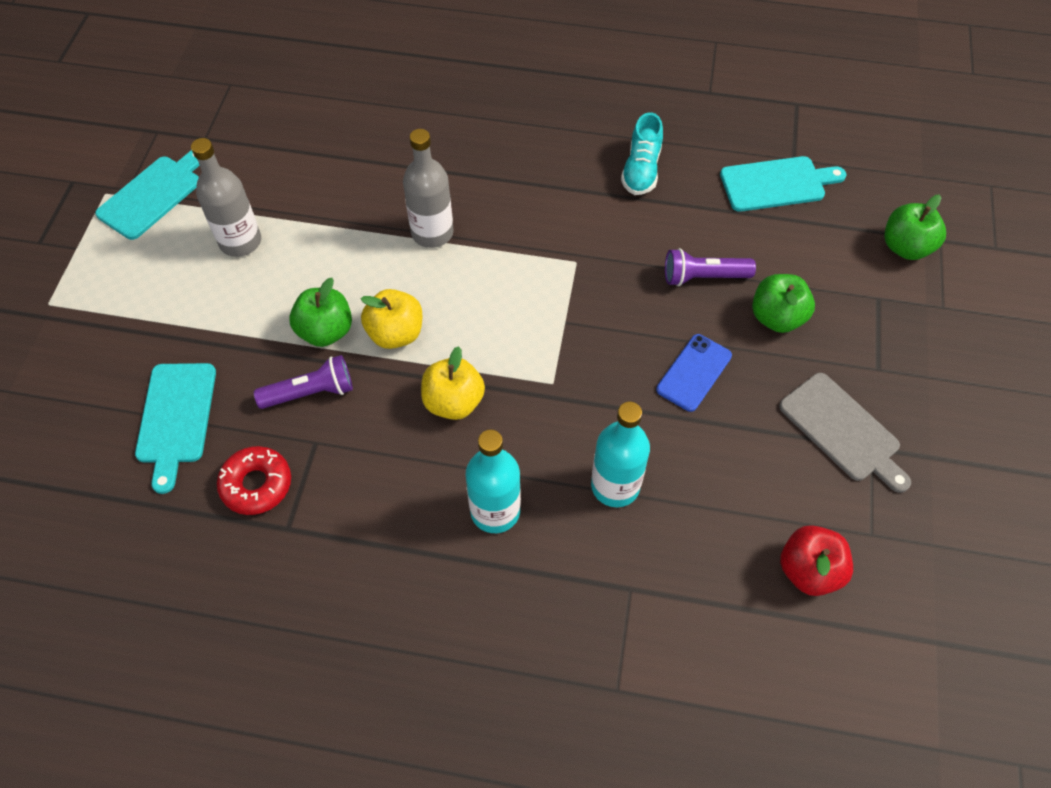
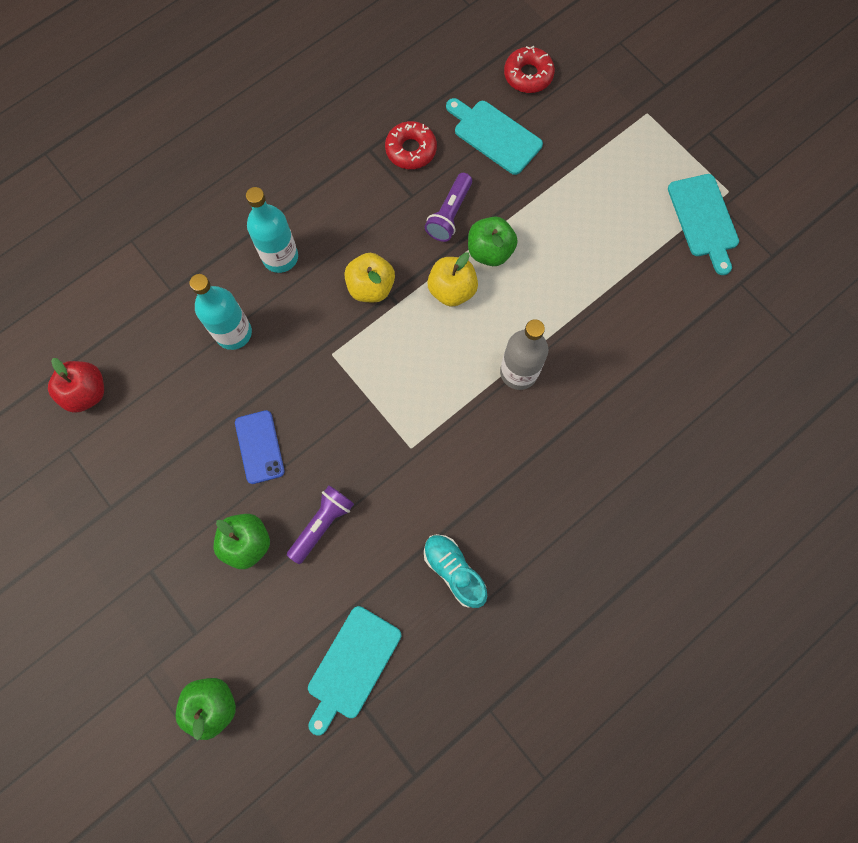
camera: 130 degrees right, 15 degrees up
grey bottle [191,138,261,257] -> none
grey cutting board [779,373,911,493] -> none
none -> red donut [504,46,555,93]

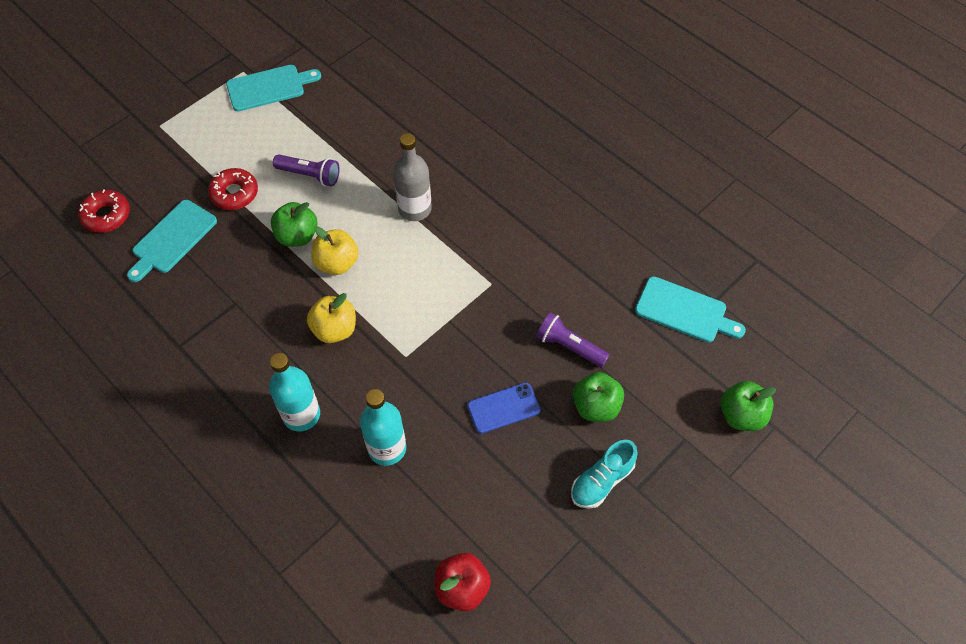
camera: 95 degrees left, 15 degrees down
red donut [385,121,437,169] -> red donut moved to [208,168,258,210]
turquoise shoe [424,534,487,608] -> turquoise shoe moved to [571,440,638,509]
purple flashlight [425,173,472,242] -> purple flashlight moved to [273,154,340,187]

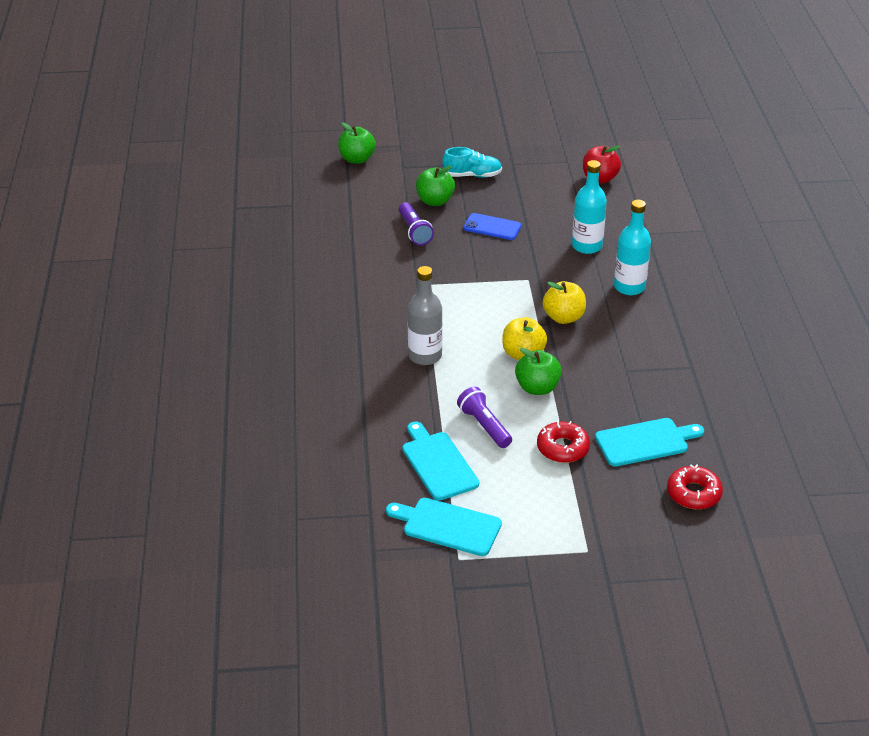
camera: 140 degrees left, 20 degrees down
turquoise cutting board [635,276,746,342] -> turquoise cutting board moved to [402,421,479,501]

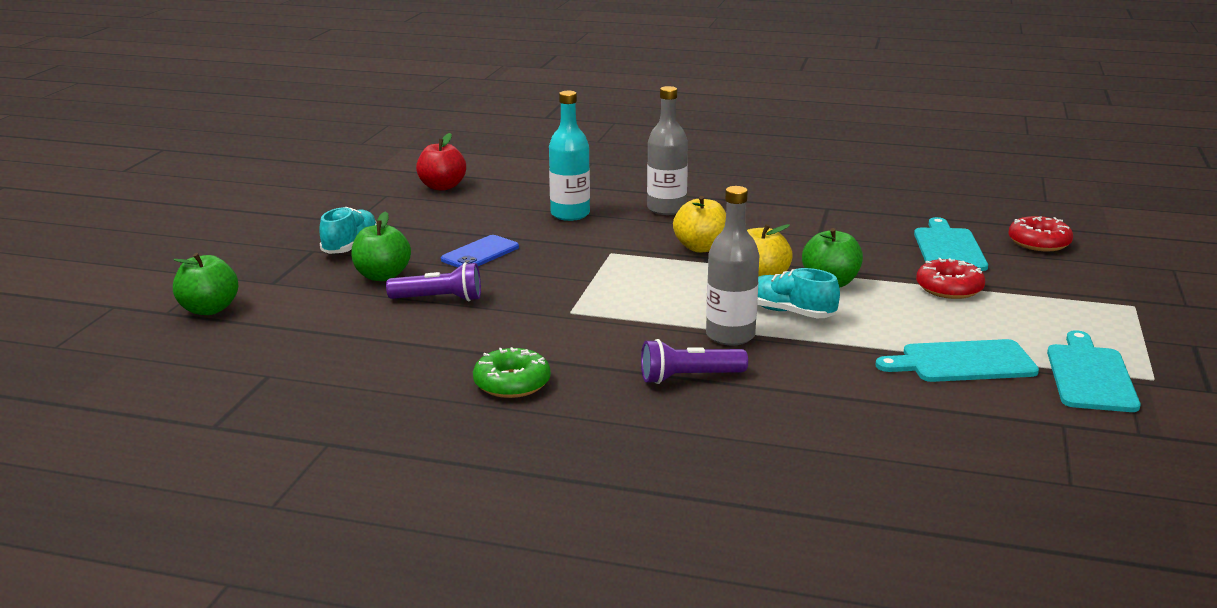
camera: 70 degrees left, 15 degrees down
turquoise cutting board [386,498,502,556] -> turquoise cutting board turned 150 degrees clockwise [1047,330,1140,412]
purple flashlight [457,387,512,448] -> purple flashlight moved to [641,339,748,384]
turquoise bottle [614,200,651,295] -> grey bottle [647,86,688,215]
none -> green donut [473,347,551,398]
none -> turquoise shoe [757,268,840,318]

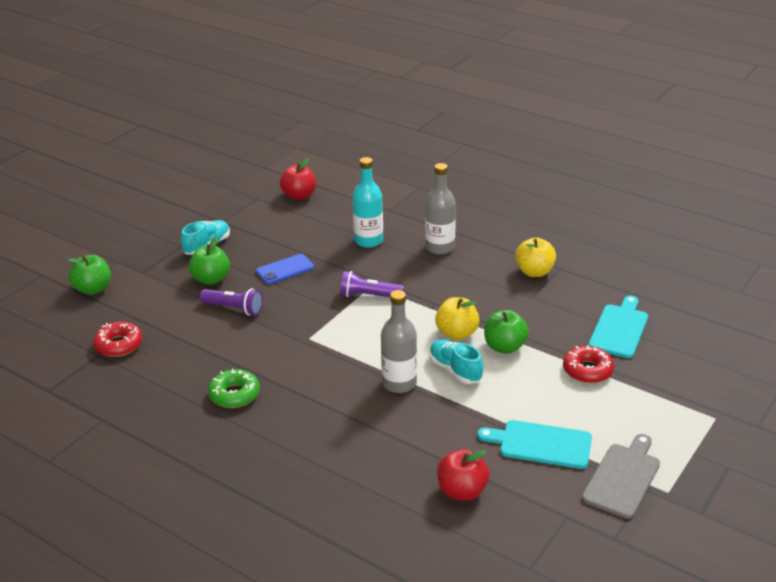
camera: 20 degrees right, 10 degrees up
purple flashlight [641,339,748,384] -> purple flashlight moved to [340,271,404,297]
yellow apple [673,196,726,253] -> yellow apple moved to [515,238,556,277]
red donut [1008,216,1073,251] -> red donut moved to [93,321,143,357]
turquoise cutting board [1047,330,1140,412] -> grey cutting board [582,434,660,519]
none -> red apple [437,449,489,501]

